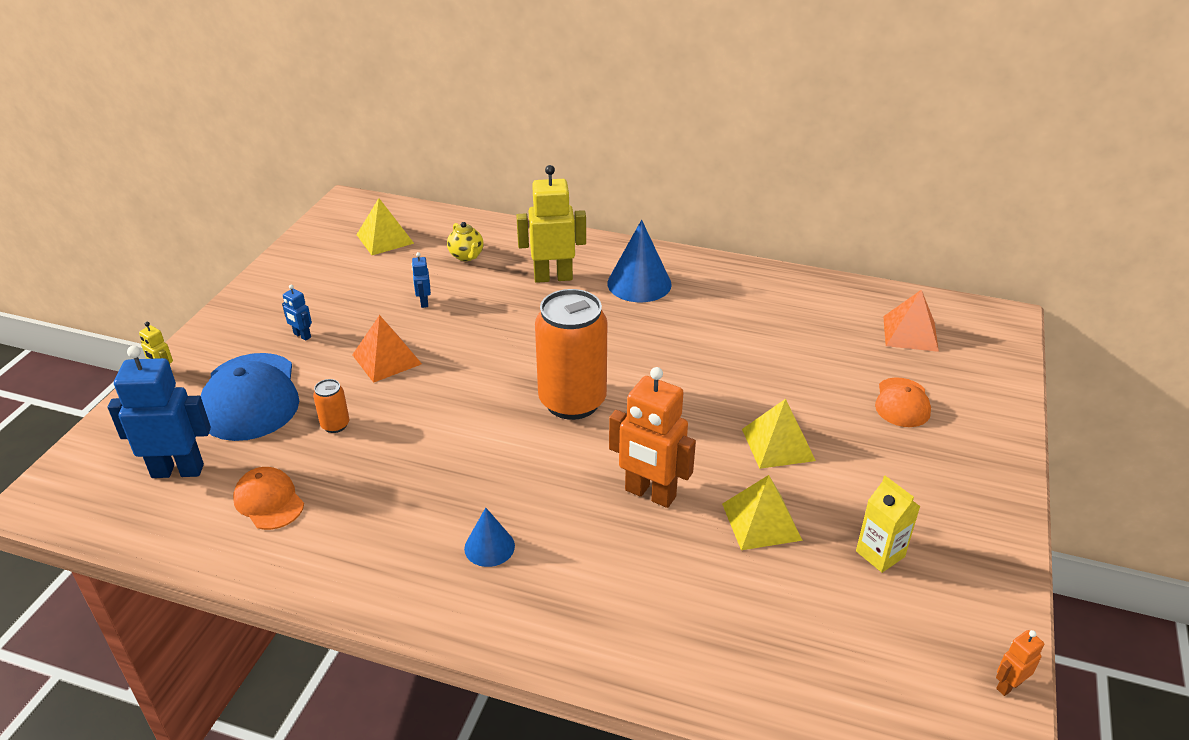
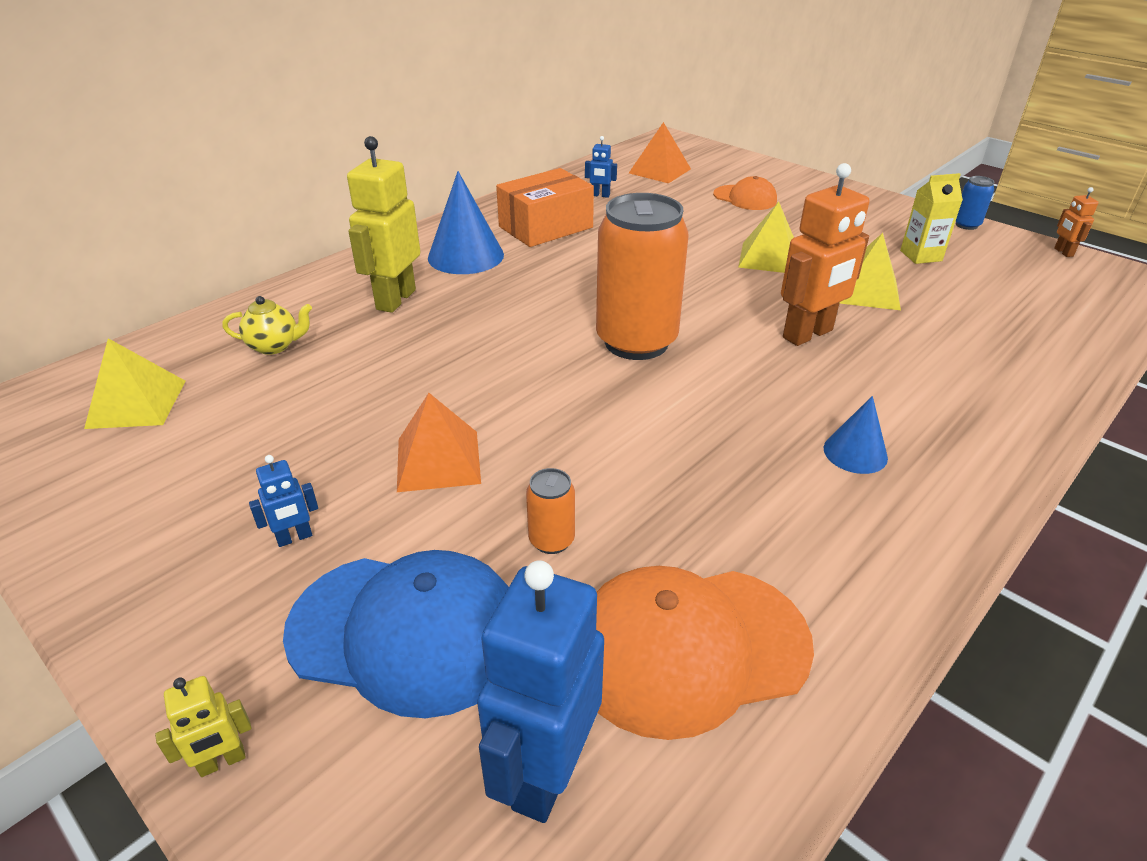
camera: 65 degrees left, 0 degrees up
orange cap [233,467,304,530] -> orange cap [596,566,814,740], size x1.79
blue robot [412,252,431,308] -> blue robot moved to [585,136,617,198]
none -> orange box [496,168,594,247]
none -> blue can [956,176,994,230]

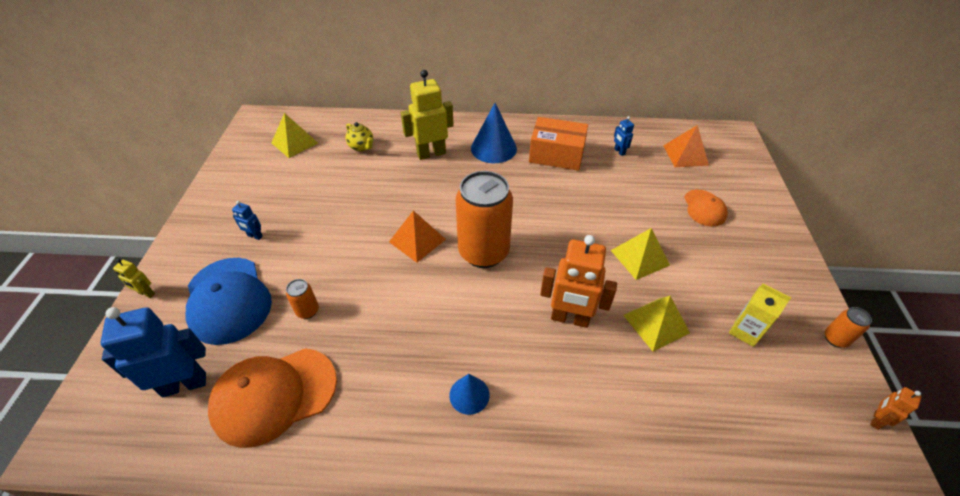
camera: 50 degrees right, 10 degrees up
orange pyramid [397,393,481,492] -> orange pyramid moved to [389,211,446,263]
orange cap [596,566,814,740] -> orange cap turned 60 degrees counterclockwise [208,348,337,448]
blue can [956,176,994,230] -> orange can [825,307,872,348]

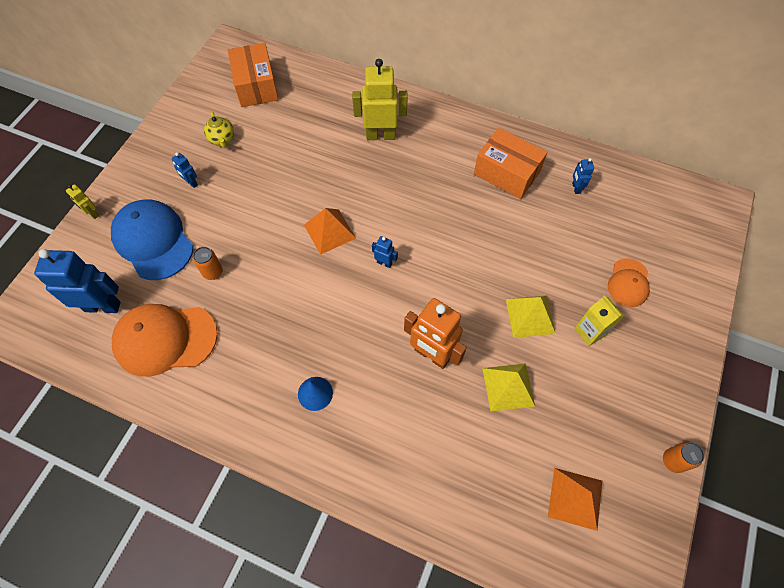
camera: 20 degrees right, 15 degrees up
blue cap [185,258,272,345] -> blue cap turned 150 degrees clockwise [111,199,194,280]
yellow pyramid [271,113,318,158] -> orange box [228,43,279,107]
yellow teapot [345,122,373,152] -> yellow teapot moved to [204,111,234,148]
orange can [456,171,513,268] -> blue robot [372,236,398,268]
blue cone [471,103,517,163] -> none
orange pyramid [663,125,709,167] -> orange pyramid moved to [548,468,602,531]
yellow carton [729,283,792,347] -> yellow carton moved to [574,295,624,346]
orange robot [870,387,922,430] -> none

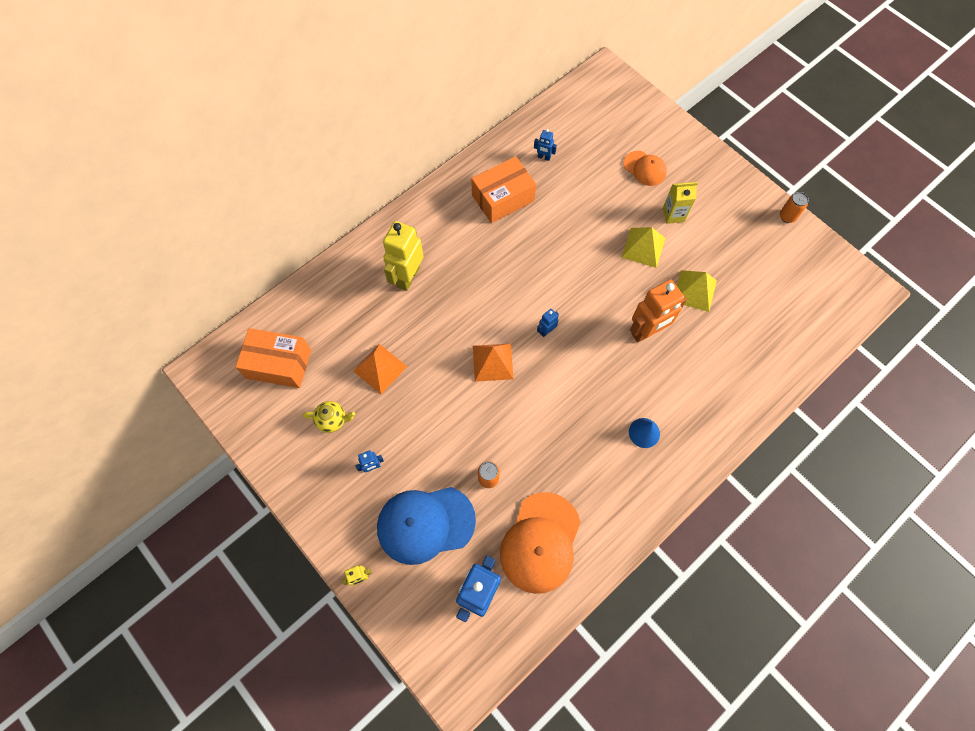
camera: 65 degrees left, 5 degrees up
orange pyramid [548,468,602,531] -> orange pyramid moved to [353,344,407,394]

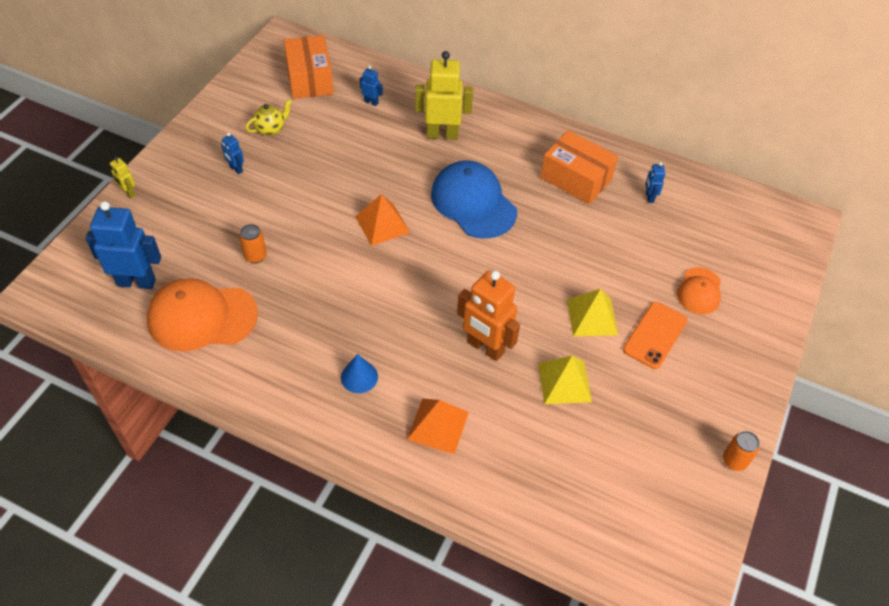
camera: 65 degrees right, 15 degrees down
yellow teapot [303,401,355,433] -> yellow teapot turned 105 degrees counterclockwise [245,99,292,136]
orange pyramid [353,344,407,394] -> orange pyramid moved to [407,398,469,454]
blue cap [377,487,476,565] -> blue cap moved to [431,160,517,239]
blue robot [537,309,559,337] -> blue robot moved to [360,66,383,106]
yellow carton [663,182,698,224] -> orange phone [623,302,687,369]

